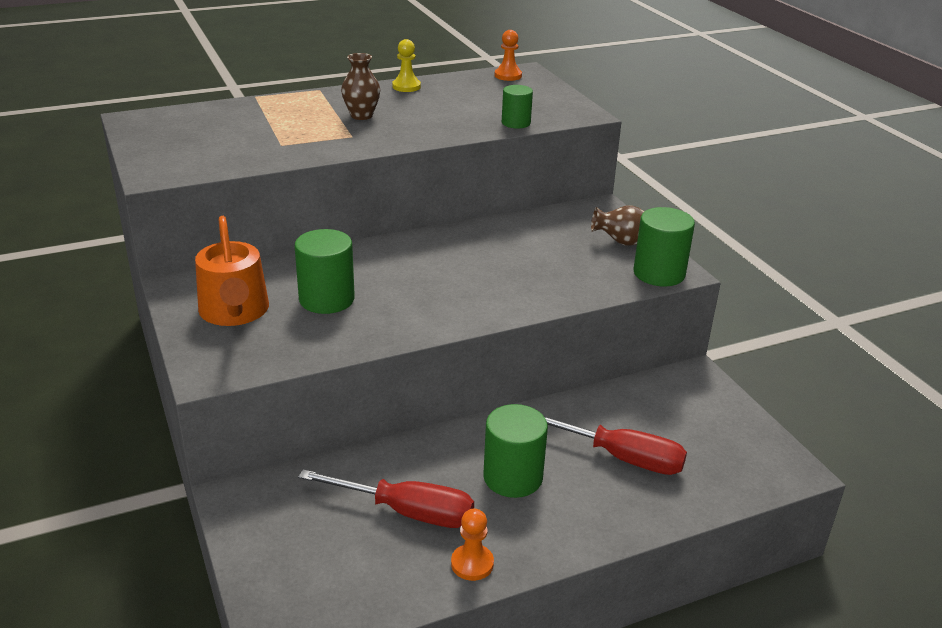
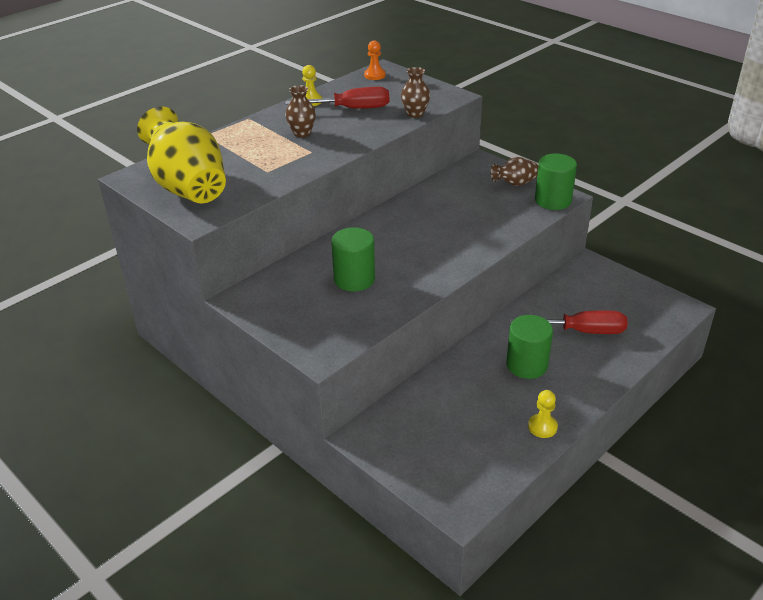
camera: 20 degrees left, 5 degrees up
orange watering can [195,216,269,326] -> none
red screwdriver [298,469,474,528] -> red screwdriver moved to [286,87,389,109]
orange pawn [451,508,494,581] -> yellow pawn [528,390,558,438]
green cylinder [502,85,533,129] -> brown vase [401,67,430,118]
none -> yellow vase [137,106,226,203]

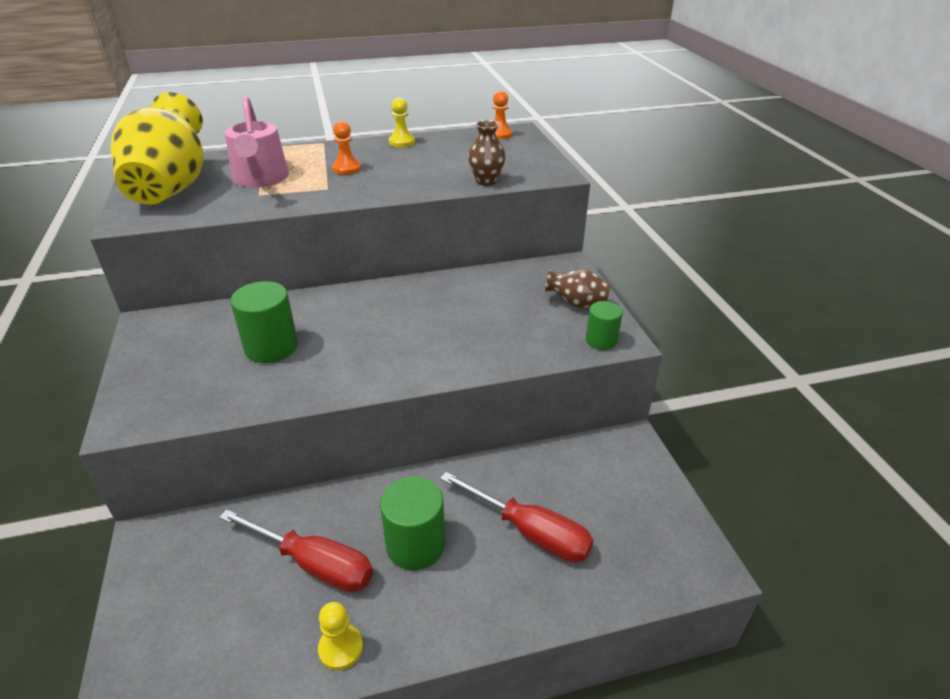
camera: 30 degrees right, 0 degrees up
brown vase [285,85,316,137] -> orange pawn [332,121,361,175]
red screwdriver [286,87,389,109] -> red screwdriver moved to [219,509,373,592]
green cylinder [535,154,577,210] -> green cylinder [586,301,623,350], size x0.62
none -> pink watering can [225,95,289,187]

